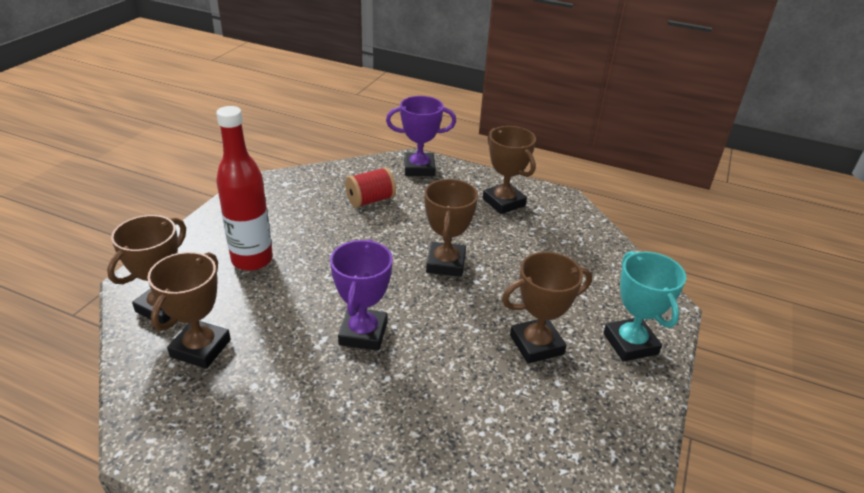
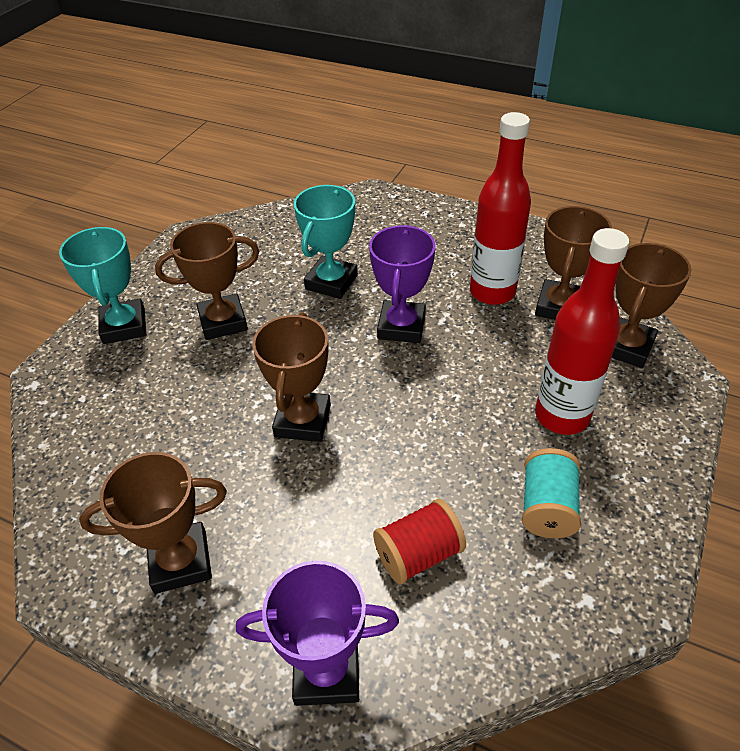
camera: 175 degrees left, 10 degrees up
brown trophy [483,126,536,214] -> brown trophy turned 75 degrees counterclockwise [79,452,227,594]
none -> turquoise trophy [294,185,358,299]
none -> red bottle [470,112,531,305]
none -> turquoise spool [522,448,581,538]

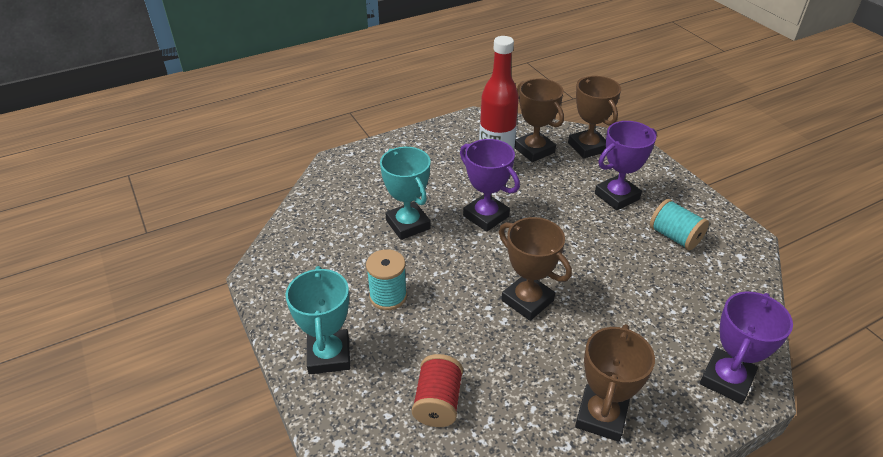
camera: 55 degrees left, 5 degrees down
turquoise trophy [59,227,146,344] -> turquoise trophy turned 60 degrees clockwise [285,266,350,374]
brown trophy [155,222,260,340] -> turquoise spool [366,249,407,310]
red spool [373,499,466,584] -> red spool moved to [412,354,463,427]
red bottle [535,228,629,435] -> purple trophy [595,121,657,211]

